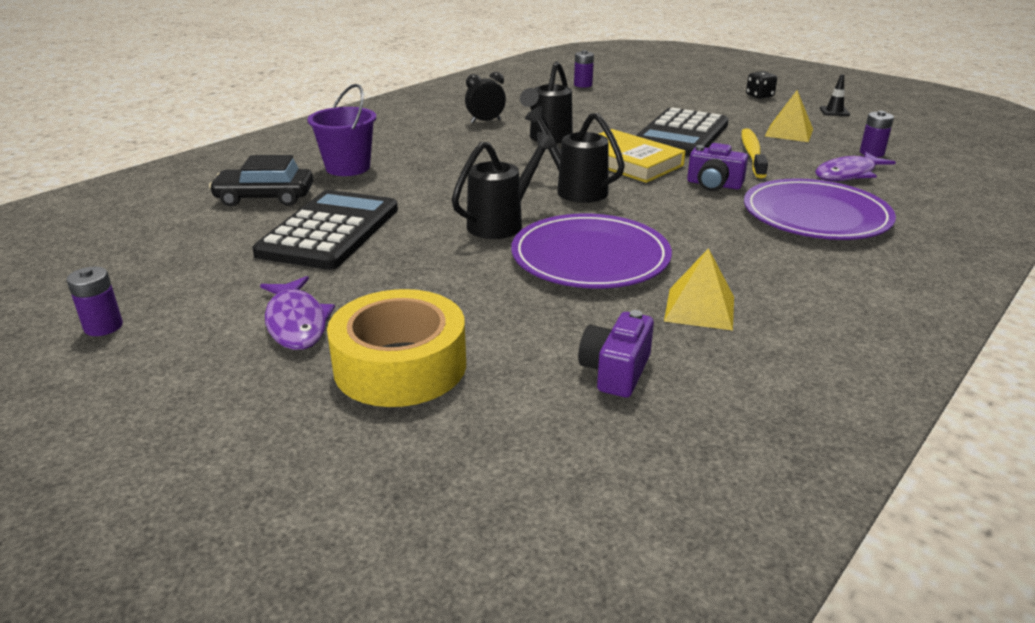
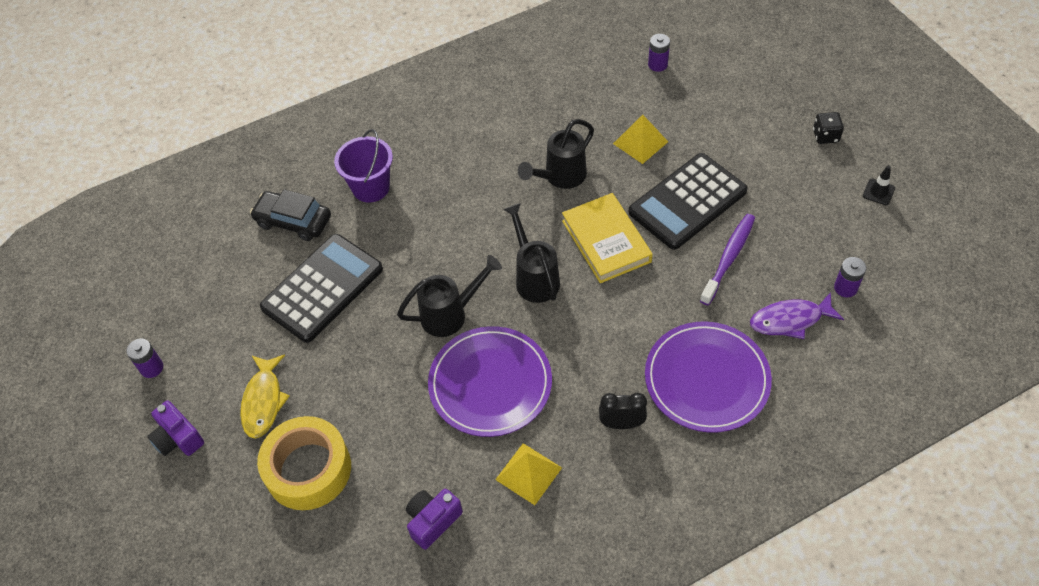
camera: 25 degrees right, 25 degrees up
purple fish [260,276,335,350] -> yellow fish [240,355,290,439]
black clock [465,72,506,123] -> black clock moved to [599,393,647,429]
purple camera [687,143,748,191] -> purple camera moved to [147,401,204,456]
yellow toothbrush [741,128,768,178] -> purple toothbrush [700,214,755,305]
yellow pyramid [765,90,813,142] -> yellow pyramid moved to [613,115,668,164]

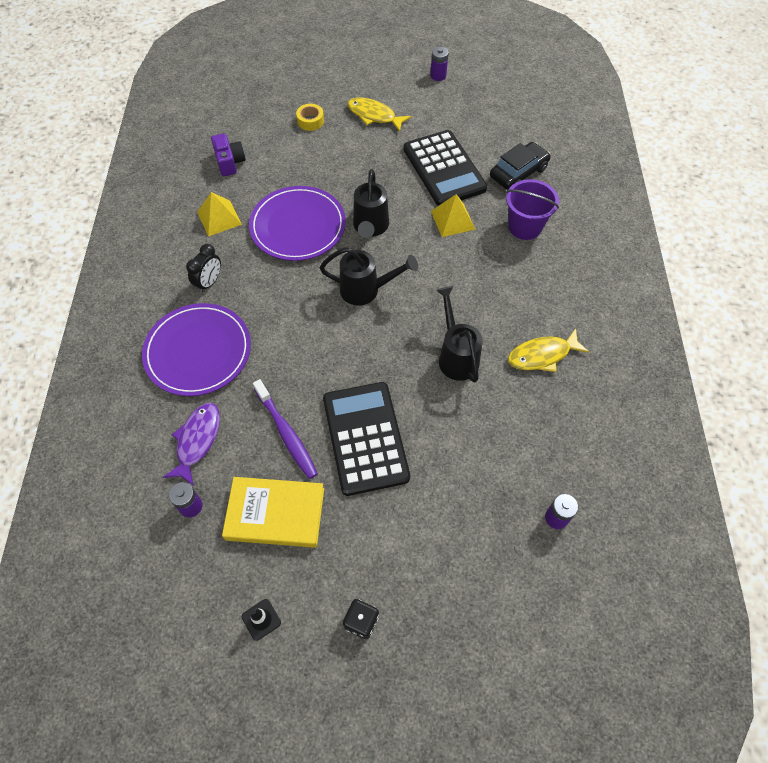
camera: 115 degrees right, 5 degrees up
purple camera [147,401,204,456] -> none
yellow tape [257,416,351,510] -> yellow tape [296,104,324,131], size x0.47
yellow book [562,193,653,283] -> yellow book moved to [222,477,324,548]
yellow pyramid [613,115,668,164] -> yellow pyramid moved to [431,194,476,237]
none -> yellow fish [508,329,589,372]

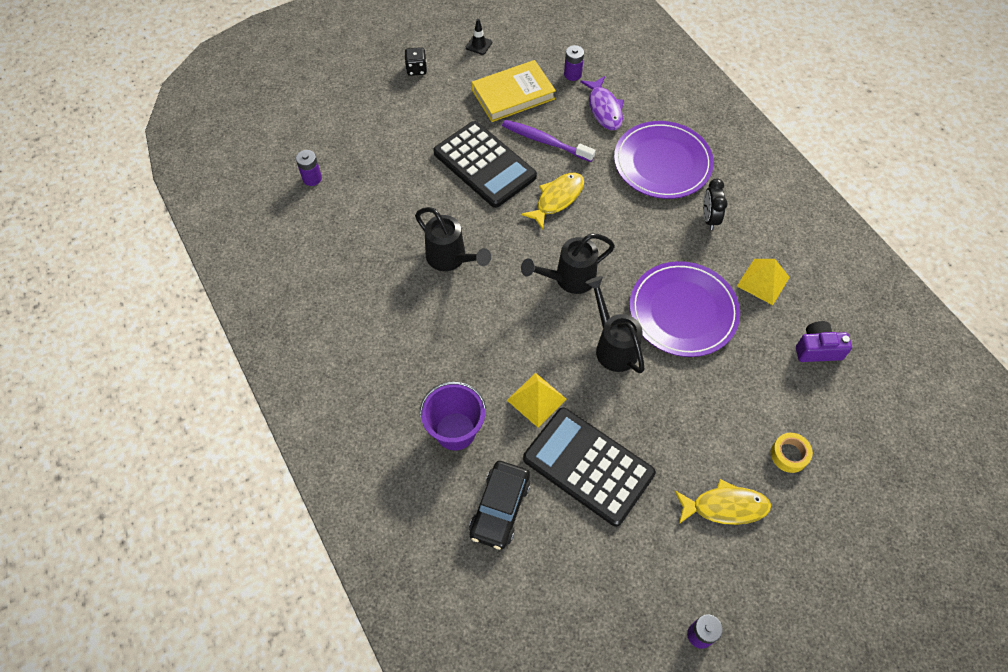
camera: 150 degrees right, 0 degrees up
purple camera [211,133,246,176] -> purple camera turned 135 degrees clockwise [796,321,852,362]
yellow fish [508,329,589,372] -> yellow fish moved to [521,172,584,230]

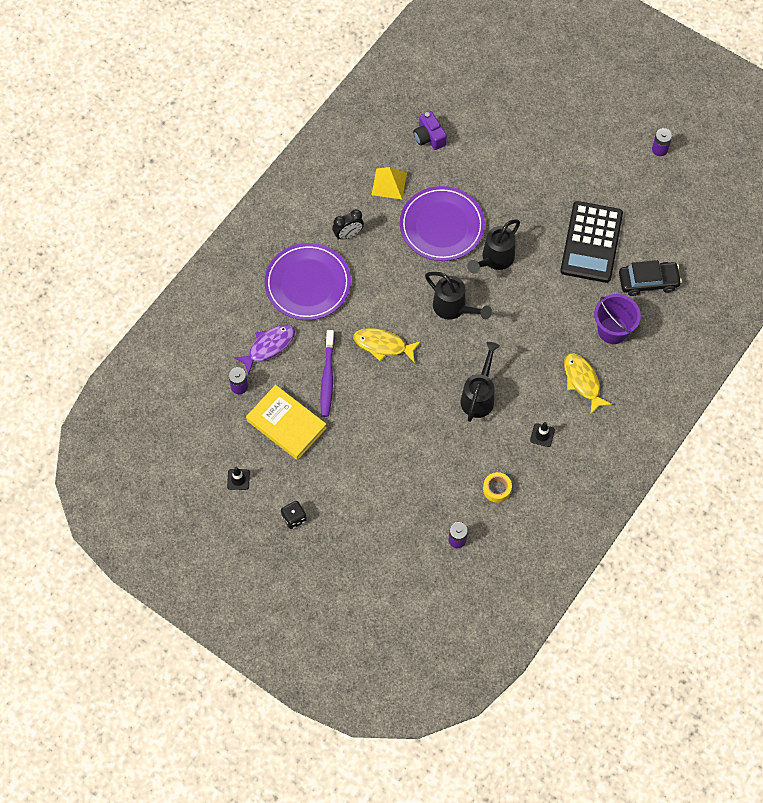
camera: 115 degrees left, 5 degrees up
black calculator [433,121,537,208] -> none
yellow pyramid [507,373,567,427] -> none
yellow fish [675,479,771,525] -> yellow fish moved to [564,353,612,415]
yellow tape [771,433,813,473] -> yellow tape moved to [483,472,512,503]
none -> black traffic cone [530,422,555,447]

